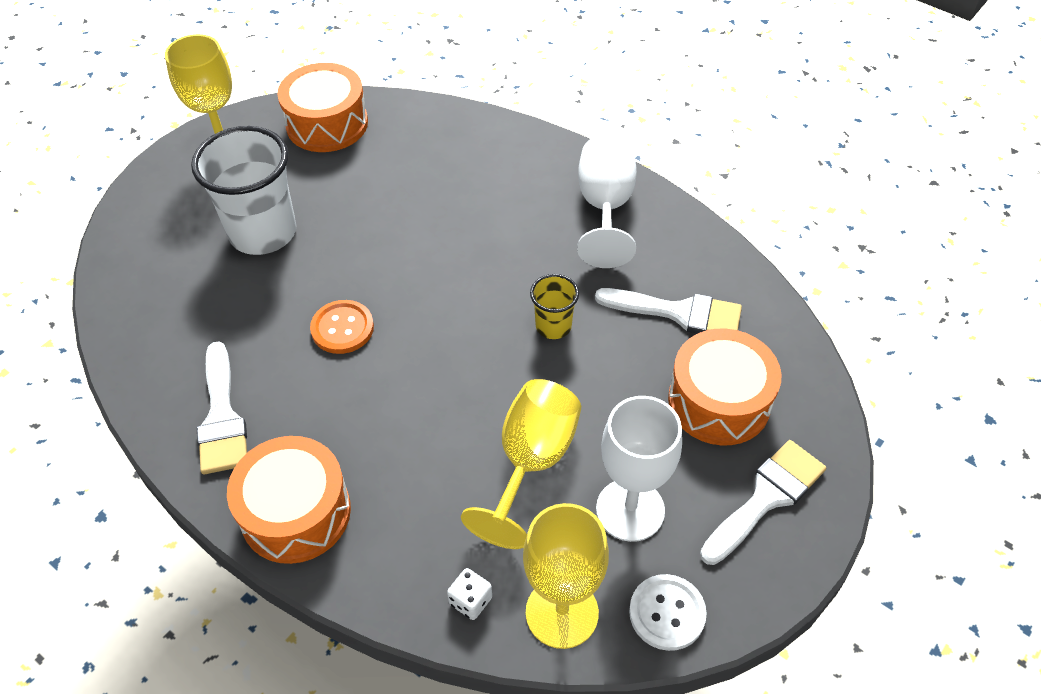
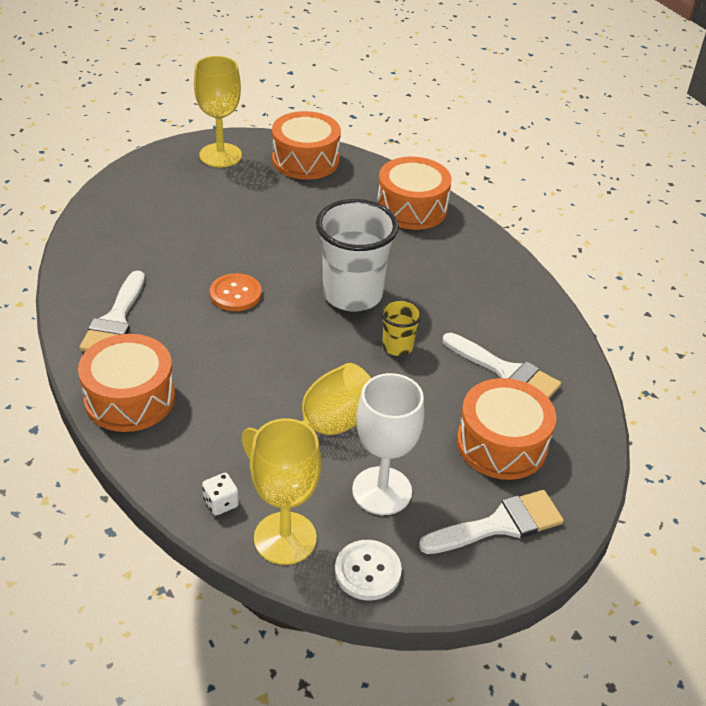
camera: 20 degrees right, 10 degrees down
white cup [191,126,296,255] -> white cup moved to [316,199,399,312]
white goblet [577,134,637,268] -> none
none -> orange drum [377,157,452,230]

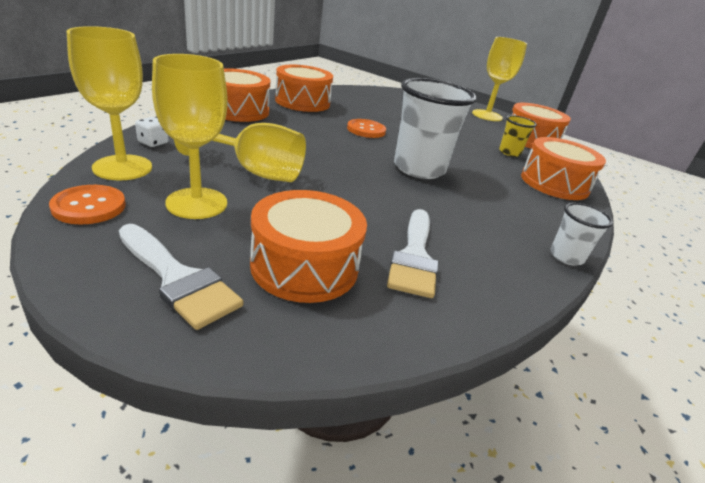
camera: 60 degrees right, 10 degrees down
white brush [80,271,145,351] -> orange drum [275,65,333,112]
white button [335,540,402,601] -> orange button [49,185,126,225]
white goblet [352,373,424,515] -> yellow goblet [152,54,228,219]
yellow cup [381,299,422,356] -> yellow cup moved to [499,115,537,157]
none -> white cup [551,203,613,266]

